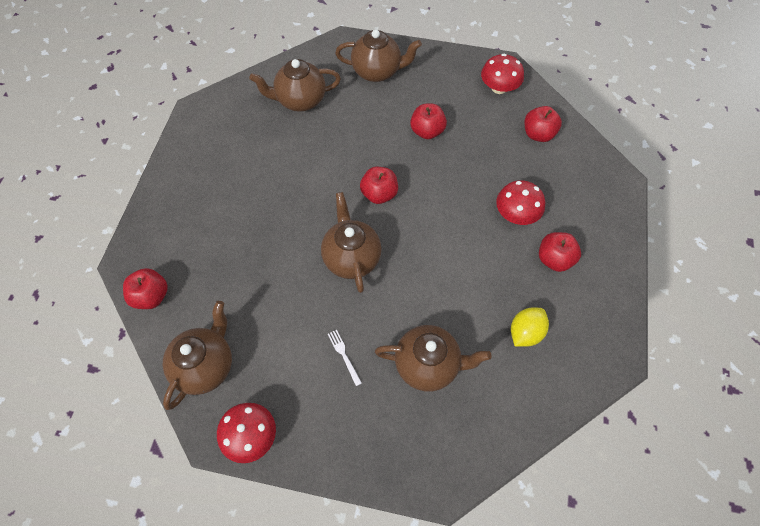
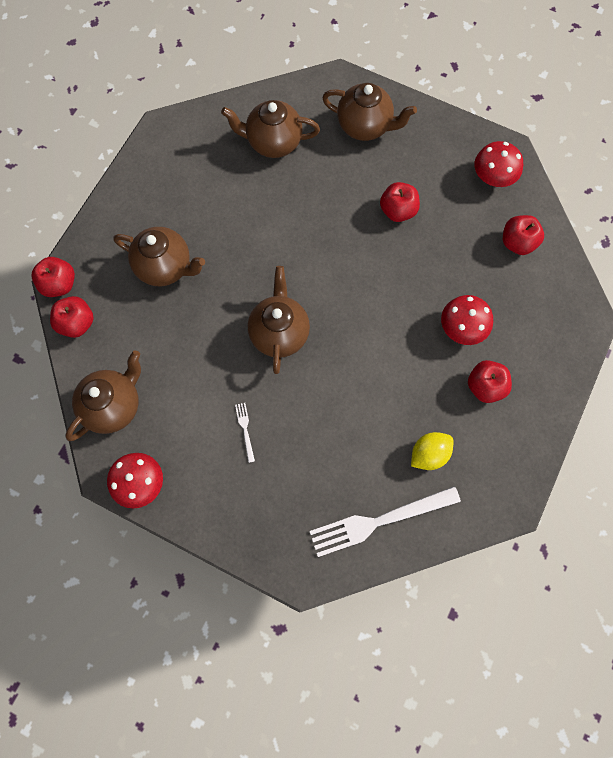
camera: 15 degrees right, 10 degrees up
red apple [360,167,398,204] -> red apple moved to [32,257,75,297]
brown teapot [375,325,492,392] -> brown teapot moved to [113,227,205,286]
none -> white fork [309,486,461,557]

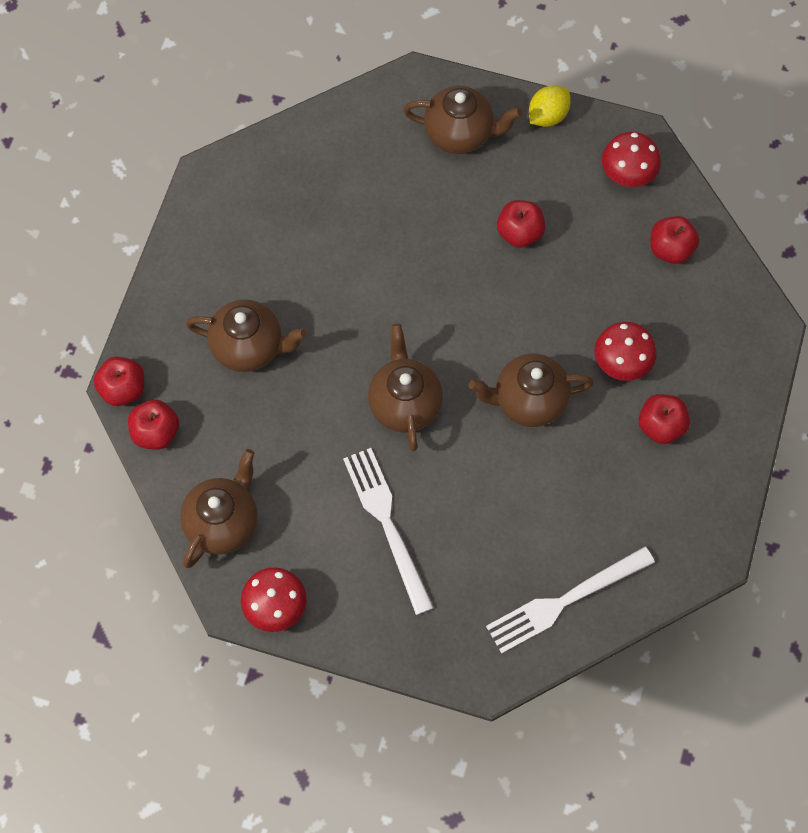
camera: 10 degrees left, 5 degrees down
brown teapot [221,100,320,158] -> brown teapot moved to [469,354,594,427]
white fork [235,403,255,463] -> white fork [343,448,434,615], size x2.43
yellow lemon [411,432,453,470] -> yellow lemon moved to [529,85,571,127]

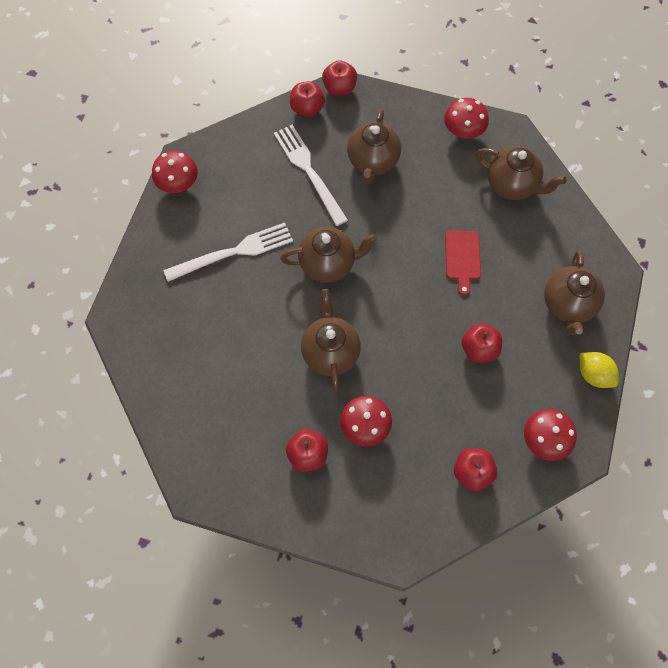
camera: 90 degrees right, 0 degrees up
brown teapot [180,449,258,568] -> brown teapot moved to [476,146,567,200]
white fork [486,547,655,654] -> white fork moved to [274,125,348,226]
none -> red mushroom [444,98,489,139]
none -> red cutting board [445,231,481,296]

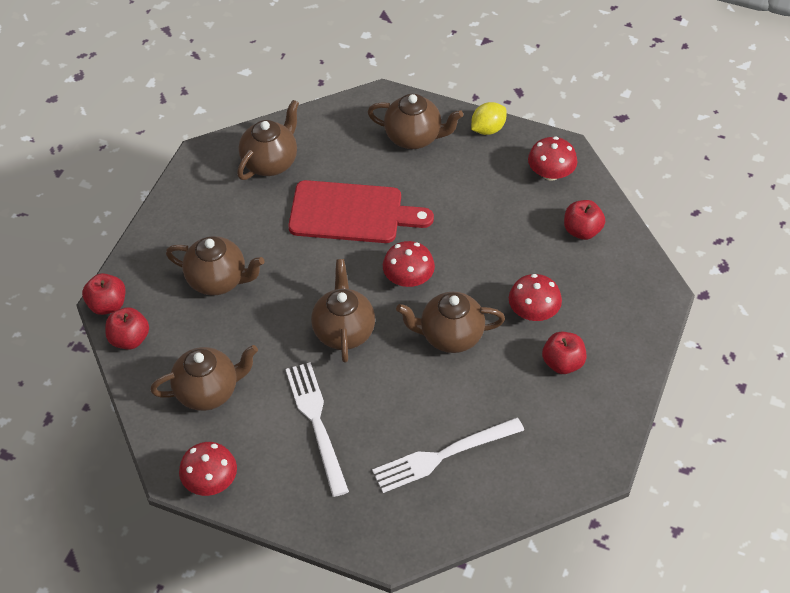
camera: 85 degrees left, 15 degrees down
white fork [274,125,348,226] -> white fork moved to [372,418,524,493]
red mushroom [444,98,489,139] -> red mushroom moved to [383,241,435,287]
red cutting board [445,231,481,296] -> red cutting board [288,180,434,243], size x1.89
red apple [462,323,502,363] -> none
none -> brown teapot [150,345,258,411]

